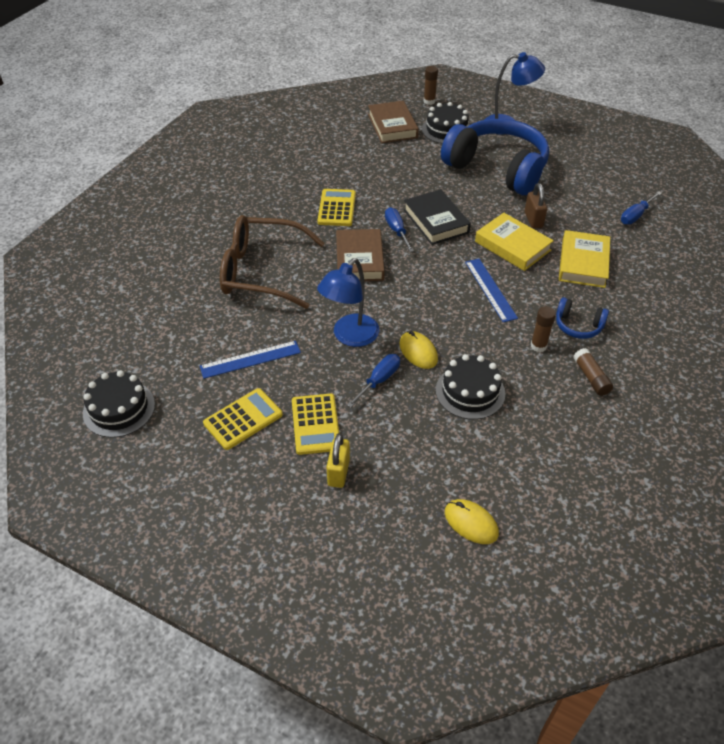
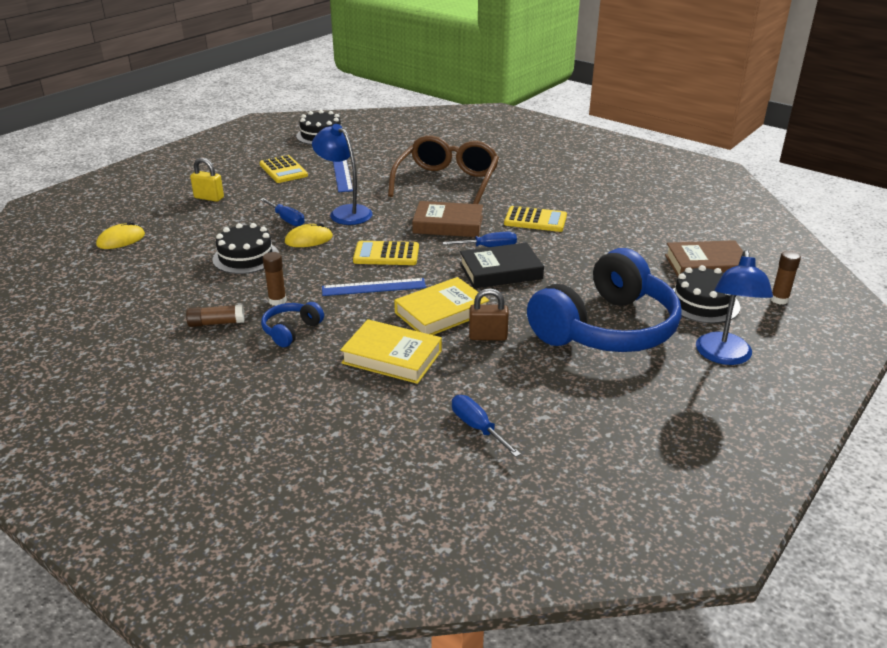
camera: 100 degrees right, 15 degrees down
yellow calculator [292,393,339,455] -> yellow calculator moved to [353,241,419,265]

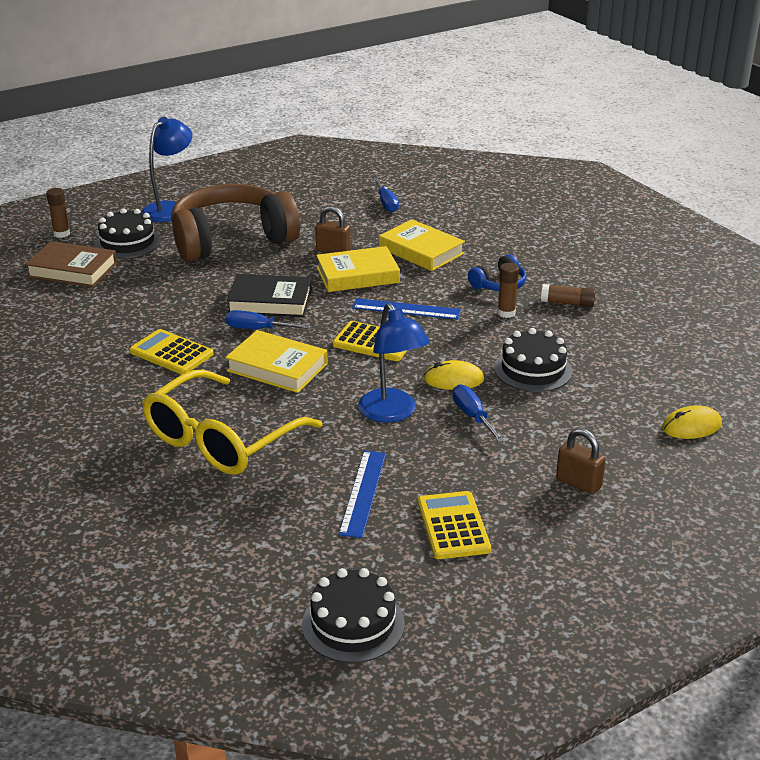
camera: 160 degrees left, 0 degrees up
yellow padlock [190,158,224,202] -> brown padlock [556,428,606,495]
brown glasses [388,135,499,204] -> yellow glasses [142,370,322,475]
brown book [412,201,483,237] -> yellow book [225,330,328,393]
blue headphones [527,248,682,352] -> brown headphones [171,184,300,262]

